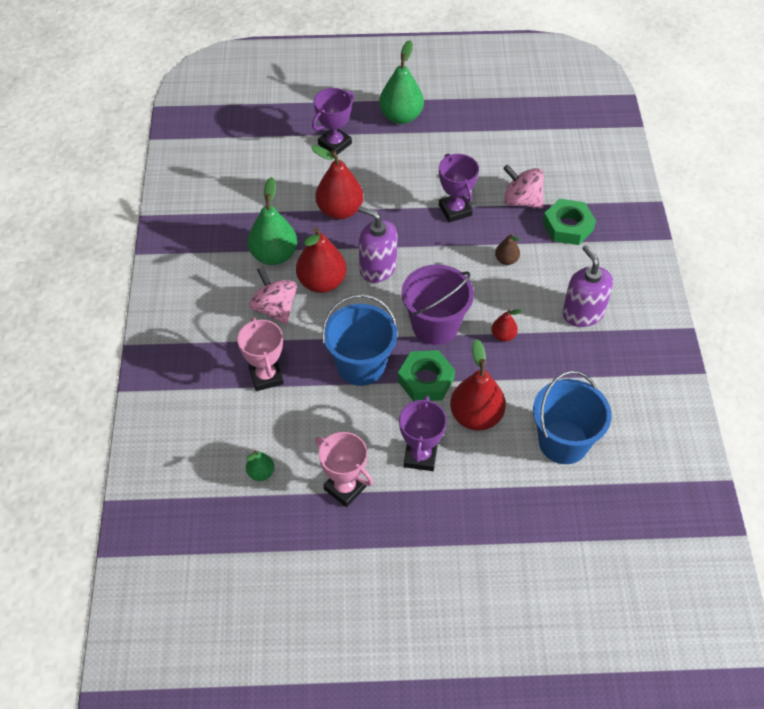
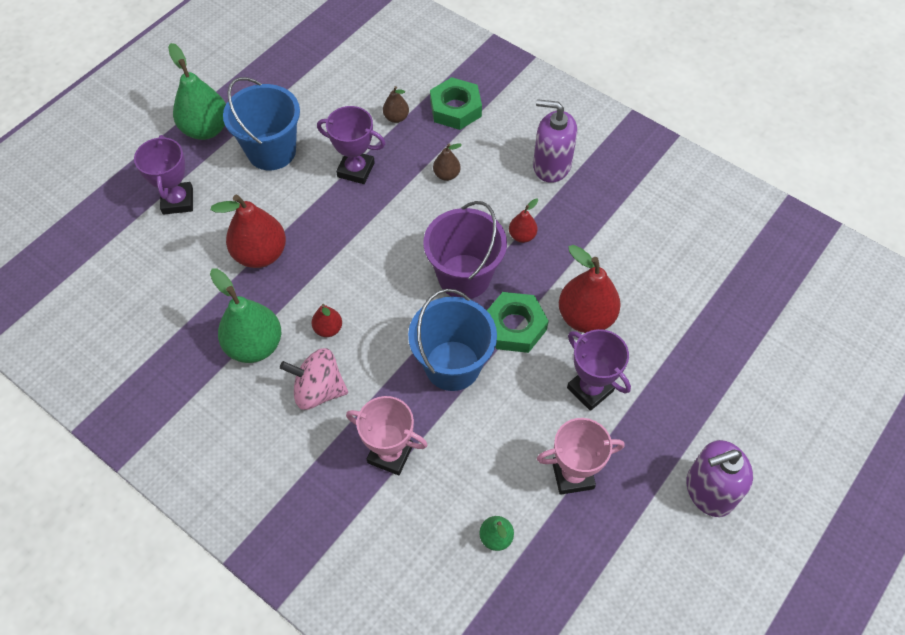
camera: 50 degrees left, 5 degrees up
red pear [296,227,346,293] -> red pear [312,304,342,337], size x0.50
purple soap dispenser [358,206,397,283] -> purple soap dispenser moved to [686,440,753,517]
pink spinning top [503,165,544,209] -> brown pear [383,86,409,123]
blue bucket [533,371,612,464] -> blue bucket moved to [223,77,300,170]

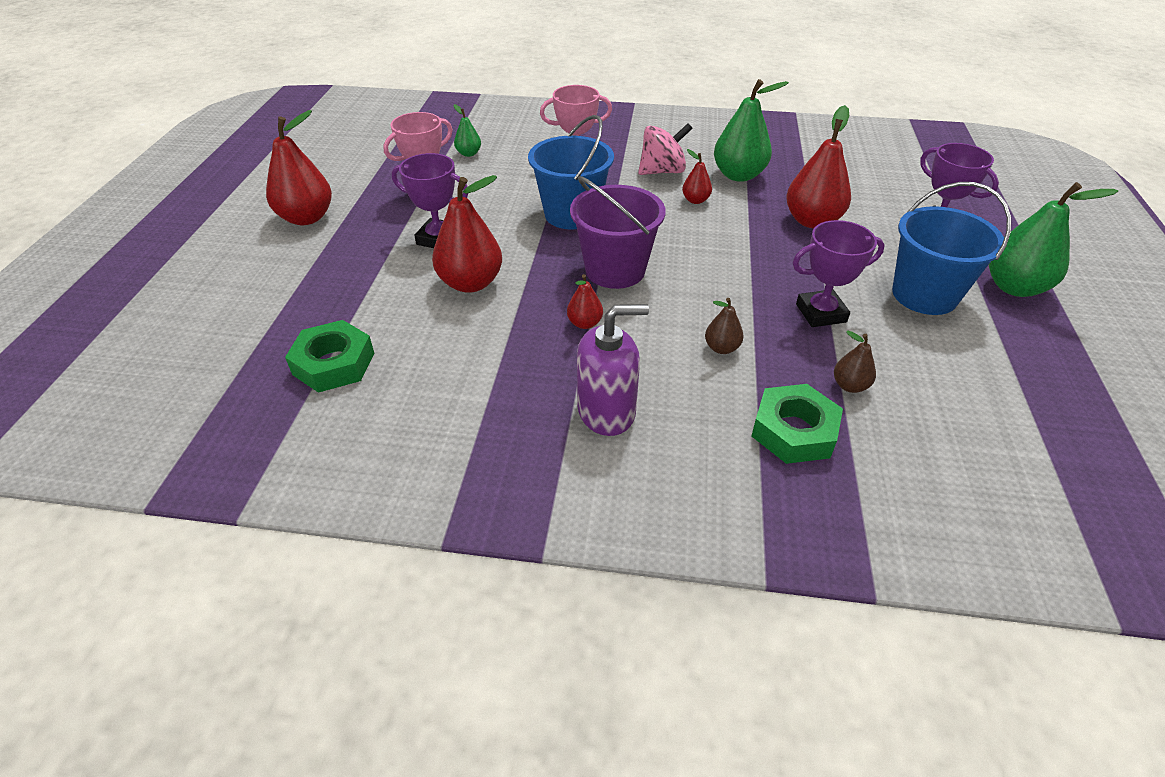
camera: 150 degrees right, 15 degrees down
green nut [487,292,549,353] -> green nut moved to [285,320,374,393]
purple soap dispenser [686,440,753,517] -> red pear [266,110,332,225]

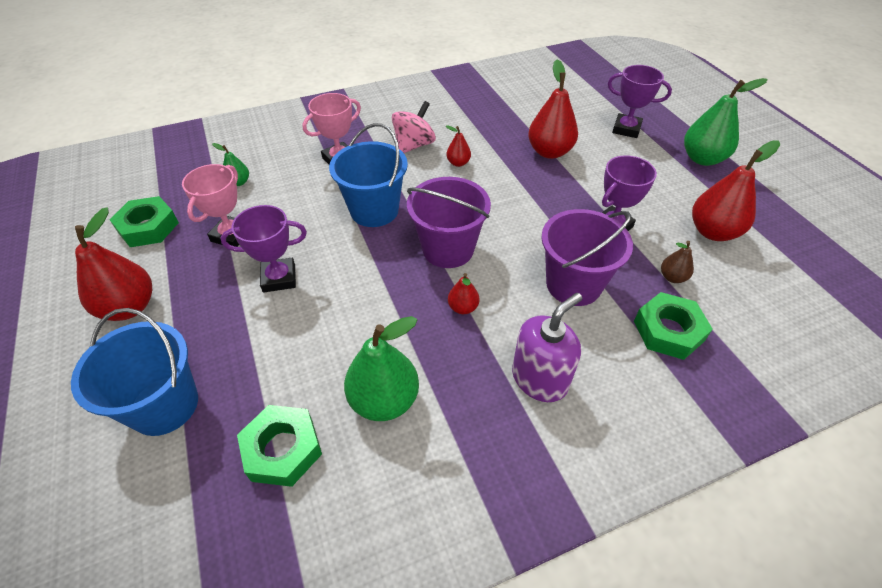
camera: 30 degrees left, 5 degrees up
red pear [432,175,502,293] -> red pear moved to [692,140,780,241]
brown pear [705,298,744,354] -> purple bucket [542,209,633,306]
green pear [714,79,789,182] -> green pear moved to [344,316,419,421]
blue bucket [892,182,1011,315] -> blue bucket moved to [71,308,198,436]
none -> green nut [110,196,179,247]

